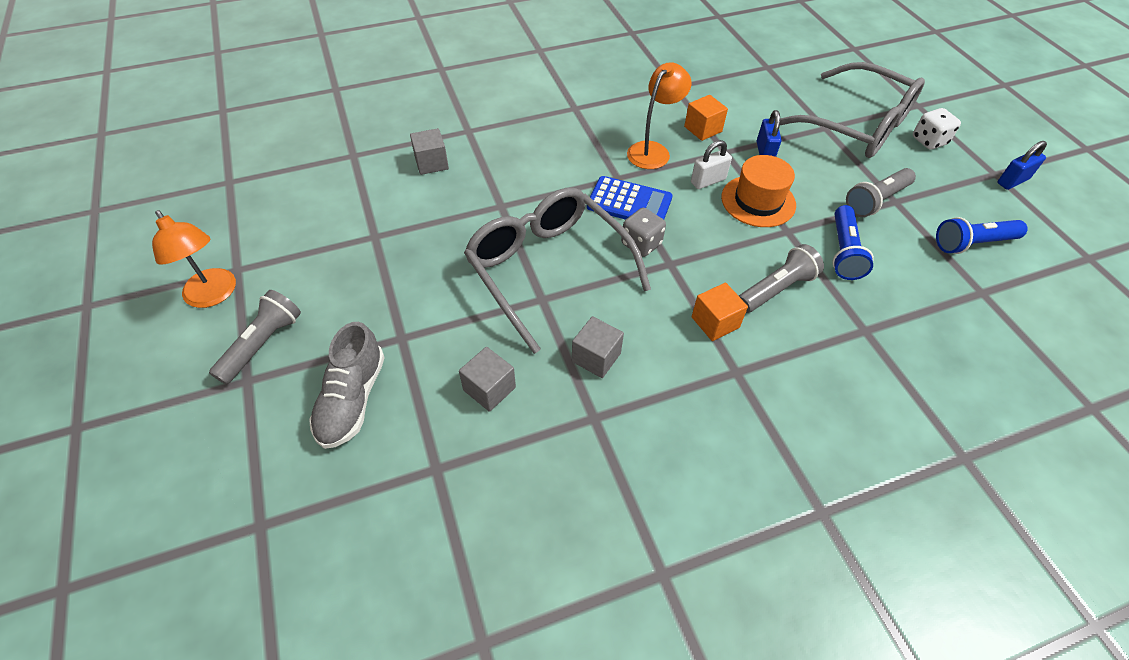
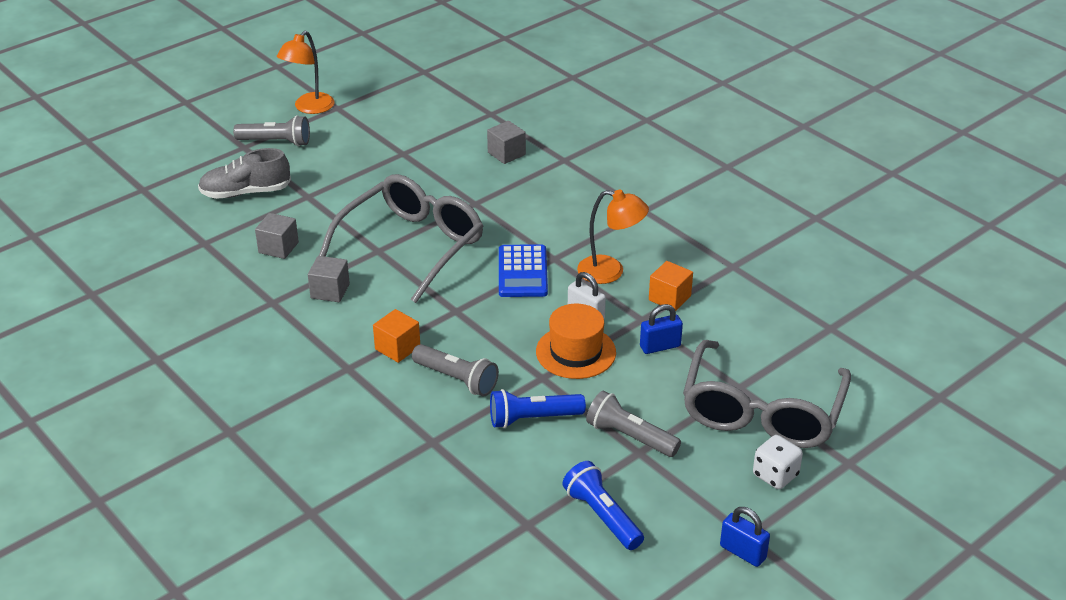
camera: 70 degrees right, 15 degrees down
grey dice [621,208,666,257] -> none

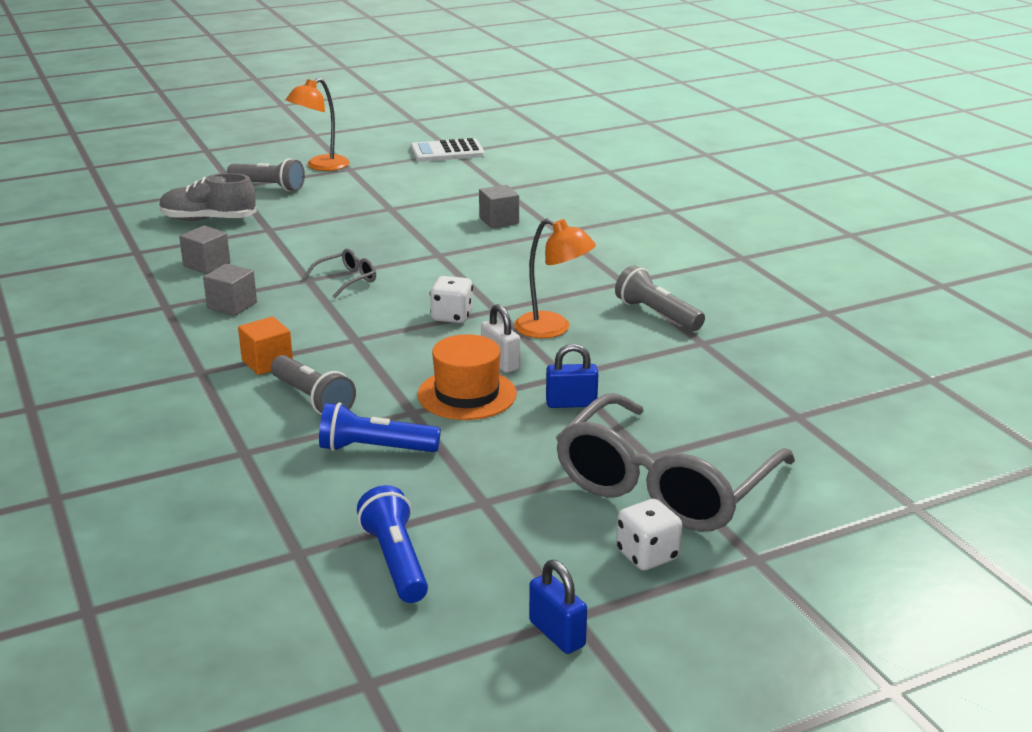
camera: 15 degrees right, 10 degrees down
grey glasses [319,174,483,303] -> grey glasses [303,248,376,298], size x0.41
blue calculator [499,244,548,297] -> white dice [430,276,473,323]
grey flashlight [586,390,681,457] -> grey flashlight moved to [615,265,705,331]
orange cube [649,261,693,311] -> none
none -> white calculator [411,138,485,162]

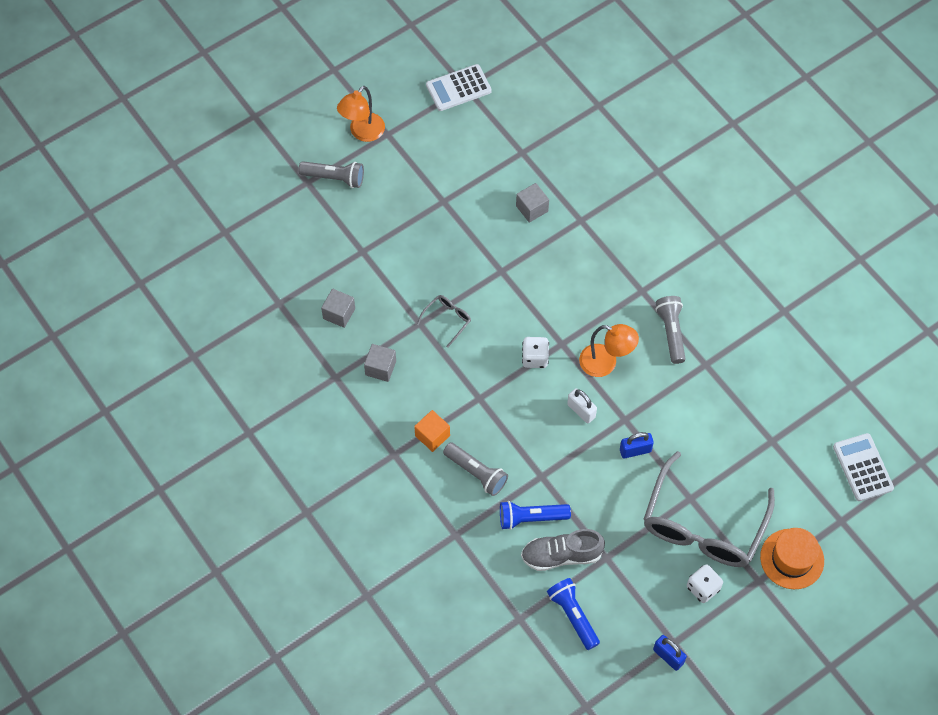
camera: 10 degrees left, 35 degrees up
grey shoe [159,173,257,221] -> grey shoe moved to [521,529,605,571]
orange hat [417,334,517,420] -> orange hat moved to [760,528,824,589]
grey flashlight [615,265,705,331] -> grey flashlight turned 45 degrees clockwise [656,296,686,364]
none -> white calculator [833,433,894,501]

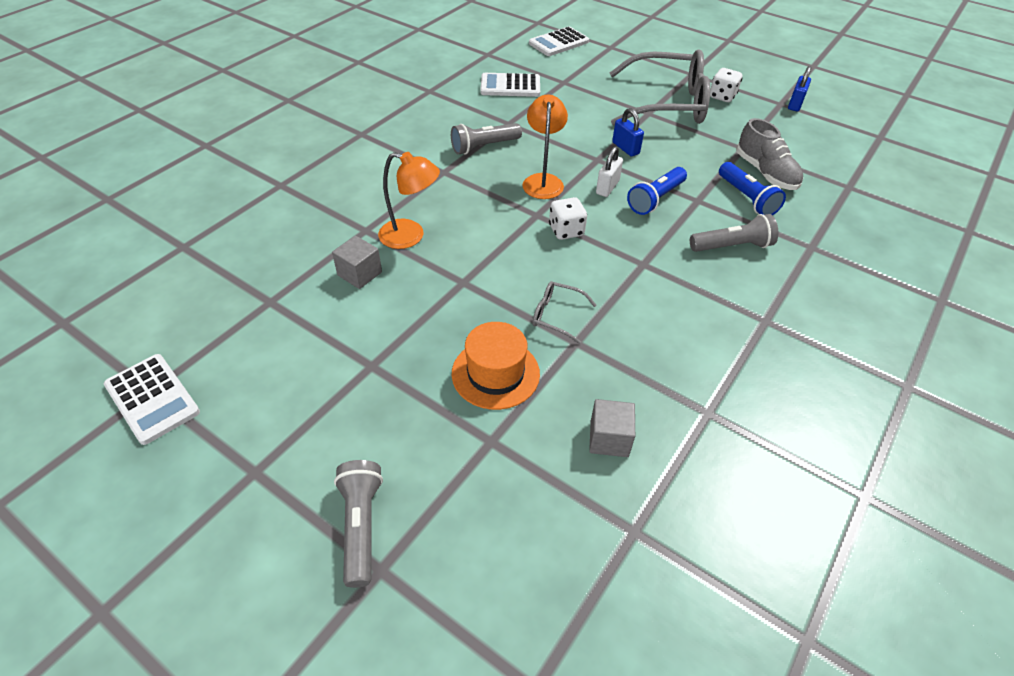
camera: 110 degrees left, 15 degrees down
orange lamp [337,86,385,142] -> orange lamp moved to [378,152,440,249]
grey cube [364,344,396,382] -> none
orange cube [414,410,450,452] -> none
grey flashlight [443,442,508,496] -> grey flashlight turned 60 degrees clockwise [690,214,778,252]
blue flashlight [547,578,600,650] -> blue flashlight moved to [627,167,687,215]
orange hat [760,528,824,589] -> orange hat moved to [452,322,540,410]
none -> white calculator [480,73,540,97]

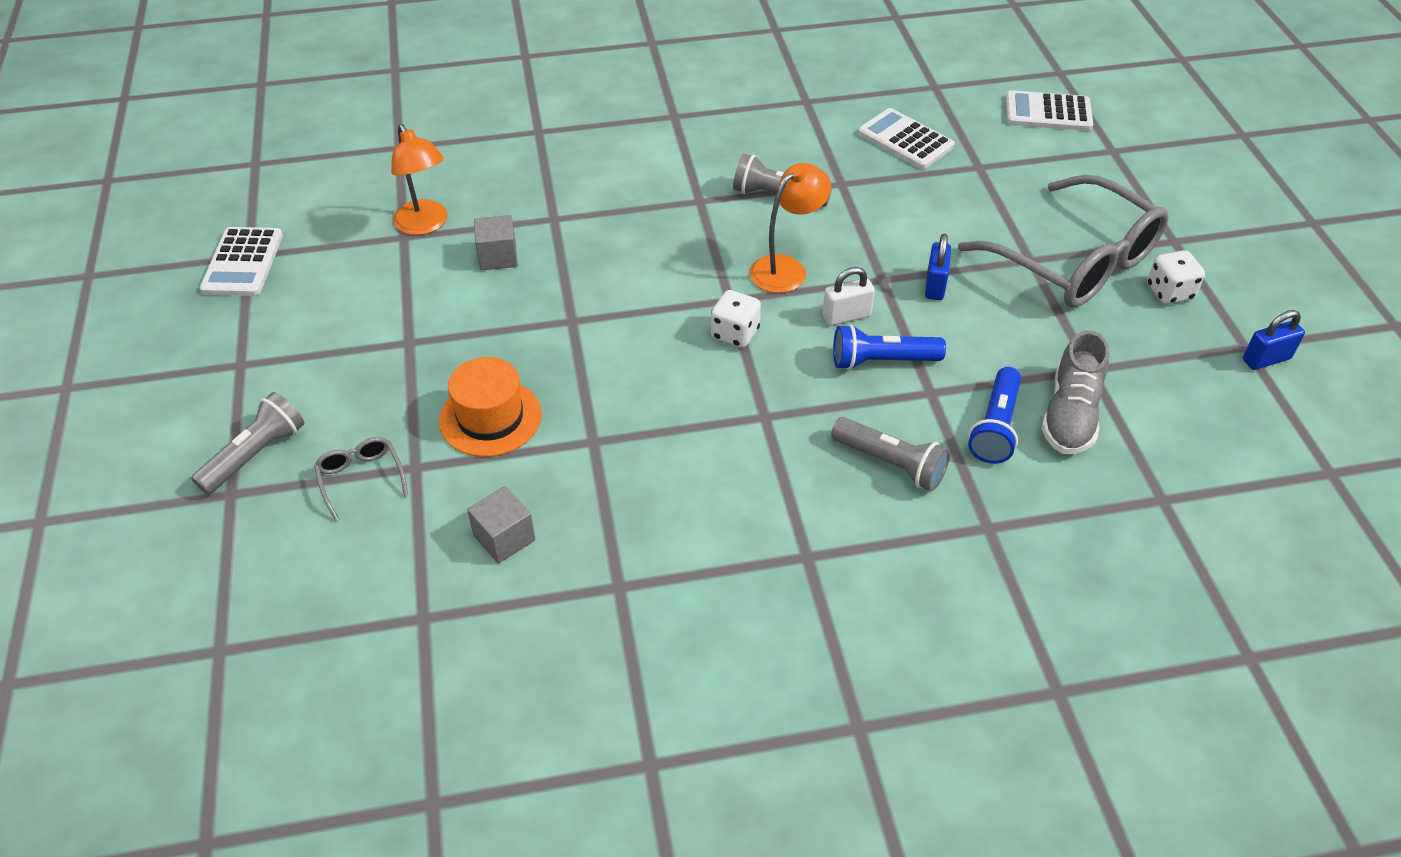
camera: 45 degrees right, 0 degrees up
orange lamp [378,152,440,249] -> orange lamp moved to [391,124,448,235]
grey glasses [533,281,596,344] -> grey glasses moved to [314,437,408,521]

